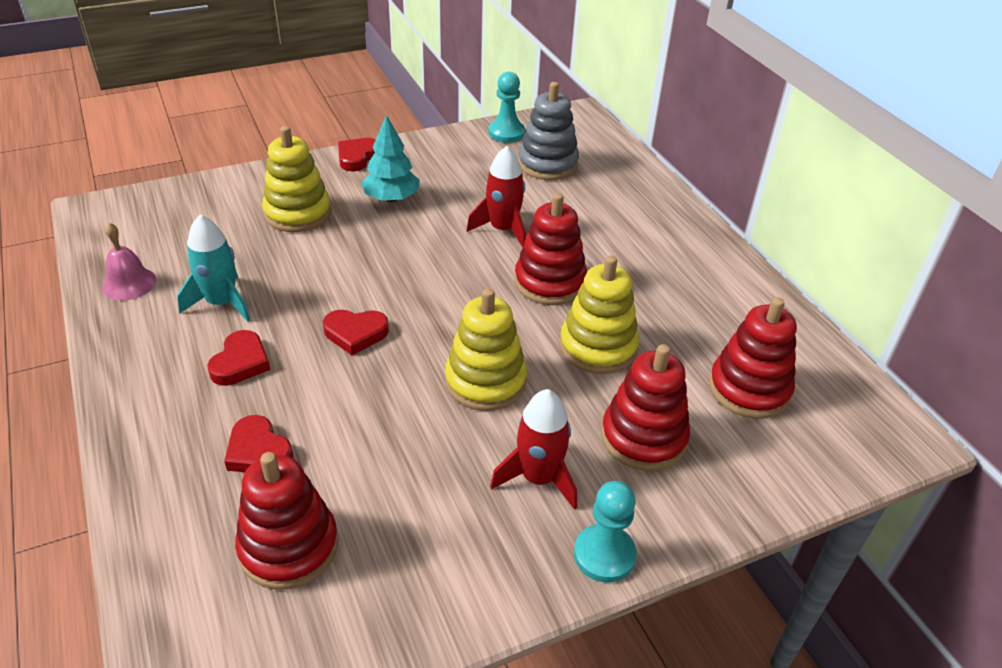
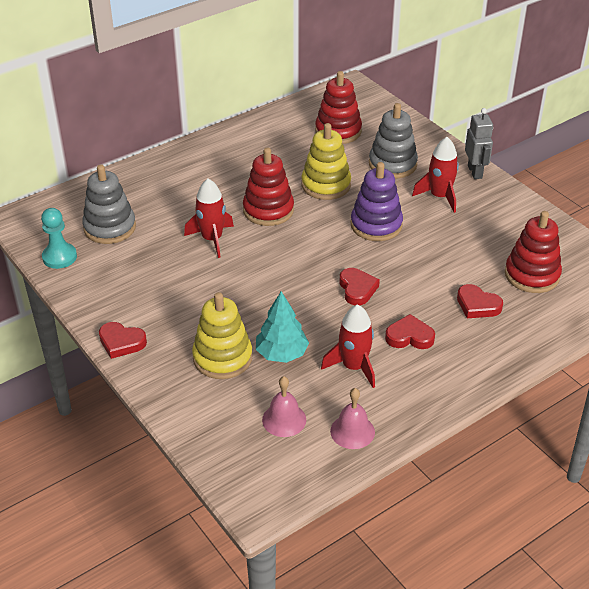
camera: 100 degrees left, 0 degrees up
turquoise rocket [177,215,250,322] -> red rocket [321,304,375,388]
red heart [224,415,293,472] -> red heart turned 90 degrees clockwise [457,284,503,318]
turquoise tree [361,115,420,202] -> turquoise tree moved to [256,291,309,363]
yellow stacking toy [445,288,527,411] -> purple stacking toy [351,162,403,241]
turquoise pawn [574,481,637,582] -> grey robot [465,108,493,179]
red stacking toy [601,344,690,471] -> grey stacking toy [369,103,418,178]
none -> pink bell [262,376,306,437]

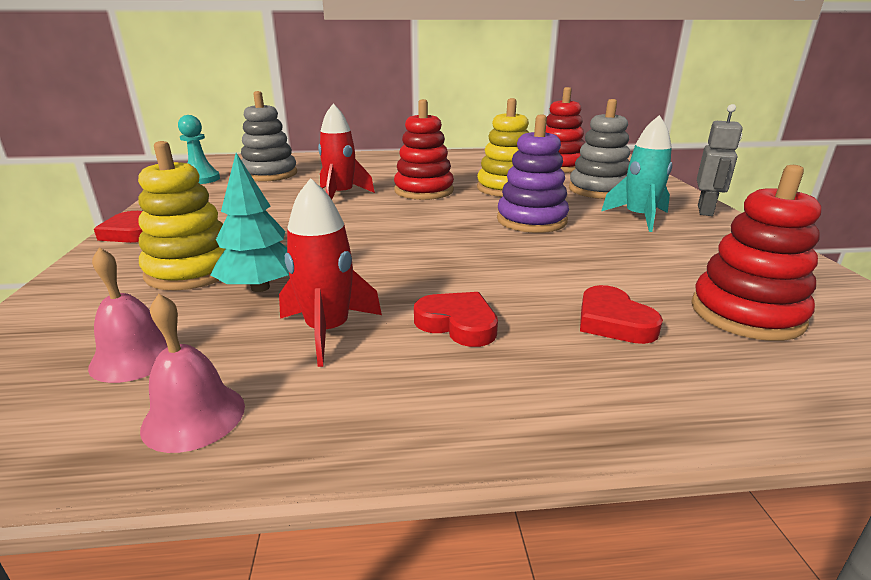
camera: 30 degrees right, 15 degrees down
red heart [340,268,380,305] -> none
red rocket [412,137,459,213] -> turquoise rocket [601,115,672,232]

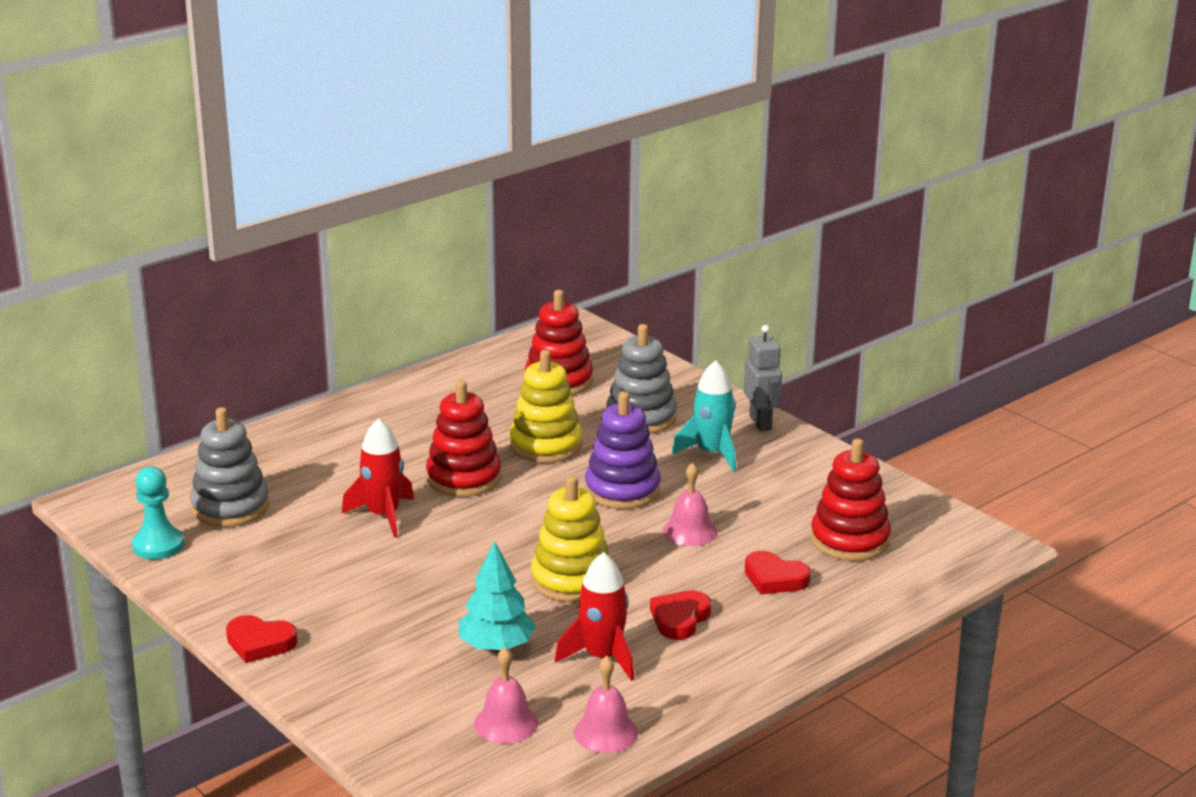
camera: 35 degrees left, 0 degrees up
yellow stacking toy [138,141,225,290] -> yellow stacking toy moved to [531,476,610,602]
red heart [414,292,498,347] -> red heart turned 60 degrees counterclockwise [650,590,711,640]
none -> pink bell [663,462,717,546]

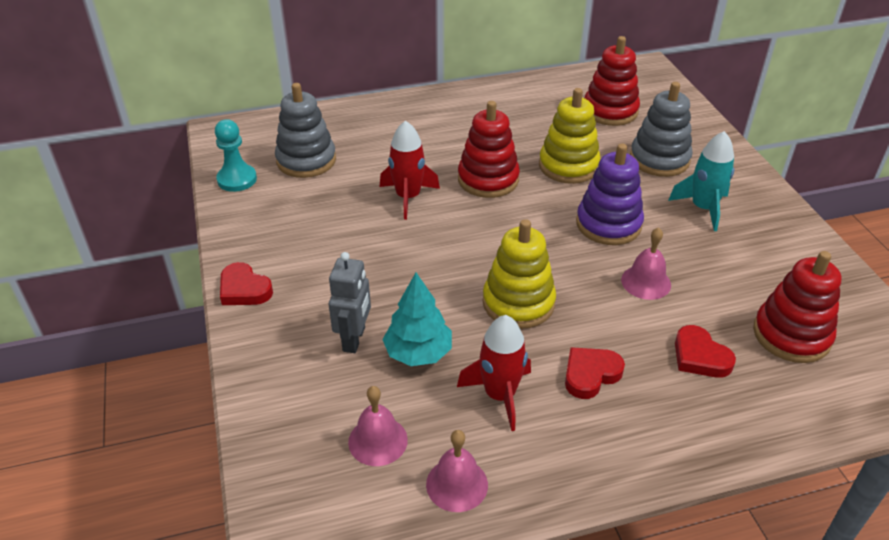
camera: 25 degrees right, 15 degrees up
grey robot [744,325,782,431] -> grey robot moved to [329,252,371,353]

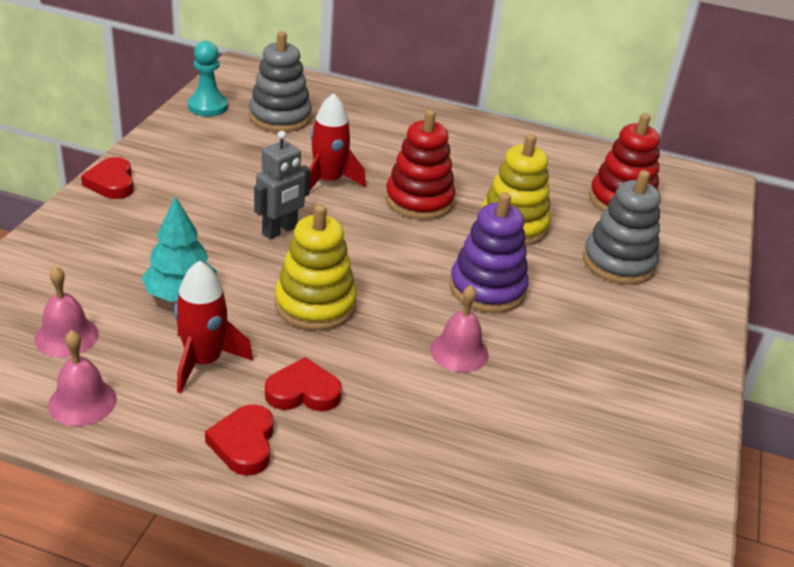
camera: 30 degrees right, 5 degrees down
grey robot [329,252,371,353] -> grey robot moved to [254,131,310,239]
turquoise rocket [668,131,735,231] -> none
red heart [675,325,736,378] -> red heart moved to [205,404,274,476]
red stacking toy [753,251,842,363] -> none

